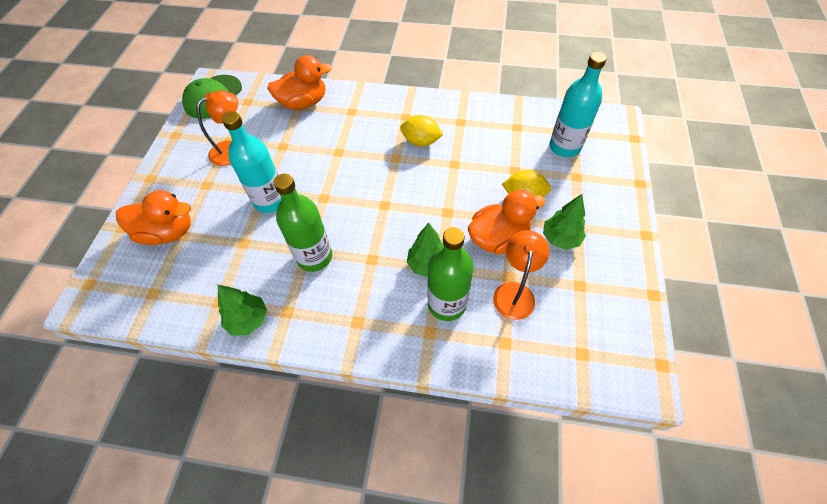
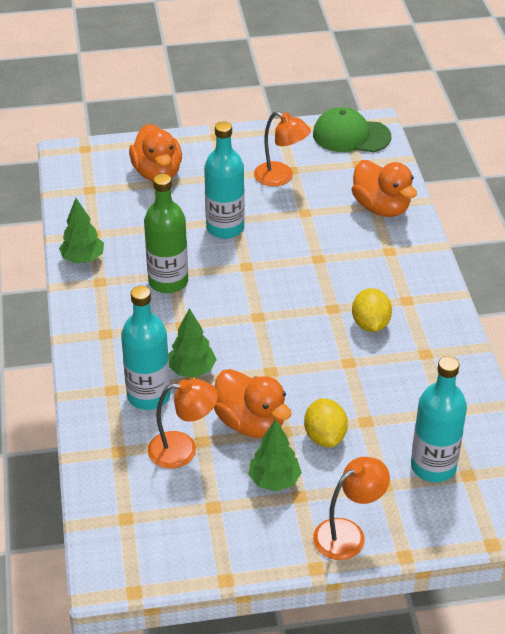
camera: 70 degrees right, 15 degrees down
green bottle [427,227,474,321] -> turquoise bottle [121,286,171,410]
none -> orange lamp [313,457,390,560]

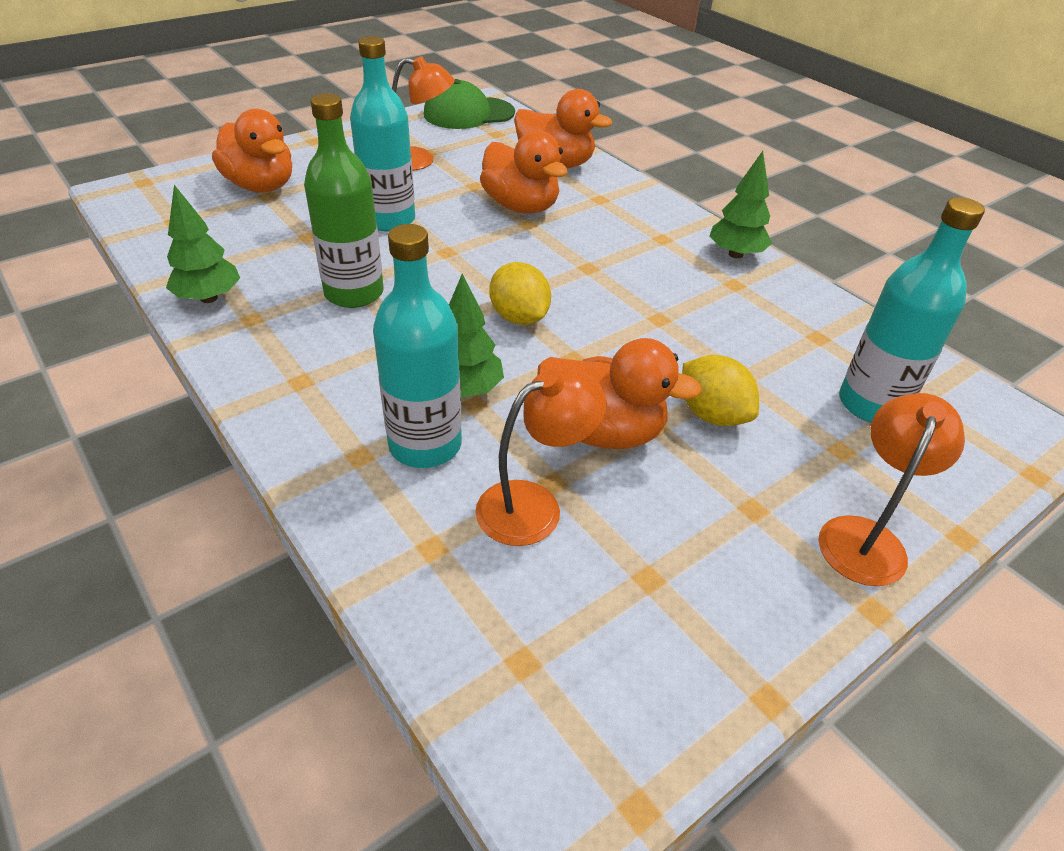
camera: 30 degrees left, 0 degrees up
green tree [248,419,302,491] -> green tree moved to [710,151,772,259]
yellow lemon [352,288,392,332] -> yellow lemon moved to [489,262,551,325]
none -> orange duck [480,130,568,214]

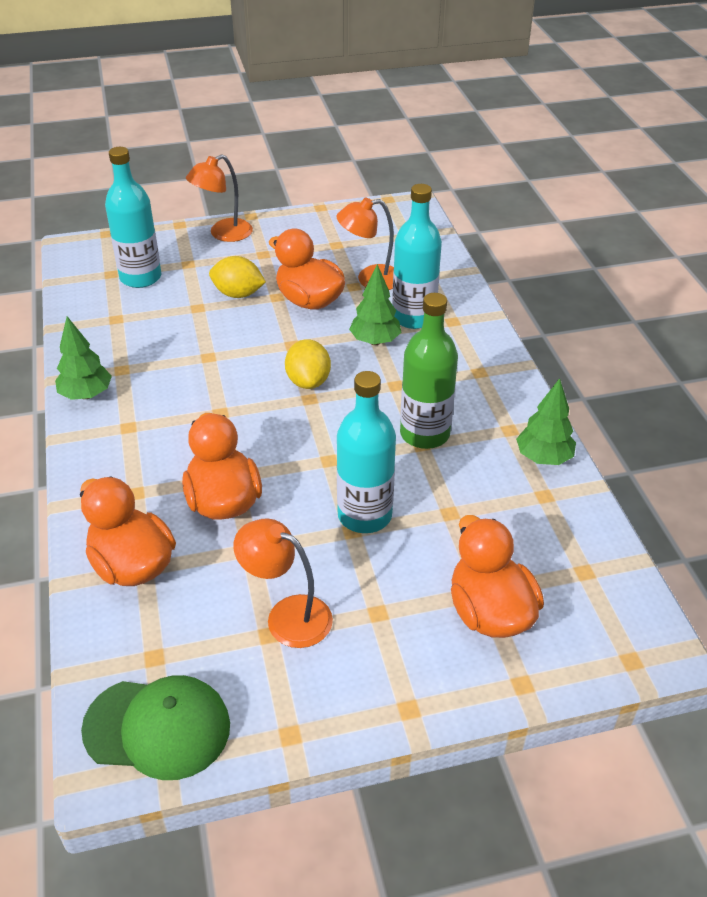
camera: 155 degrees left, 0 degrees up
yellow lemon [682,355,759,426] -> yellow lemon turned 60 degrees counterclockwise [209,256,266,298]

